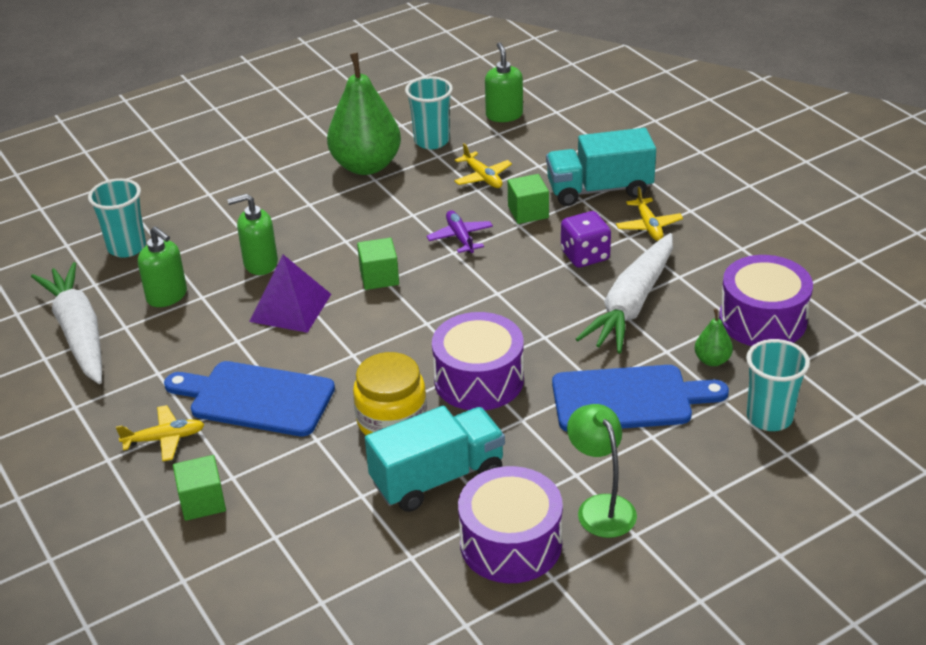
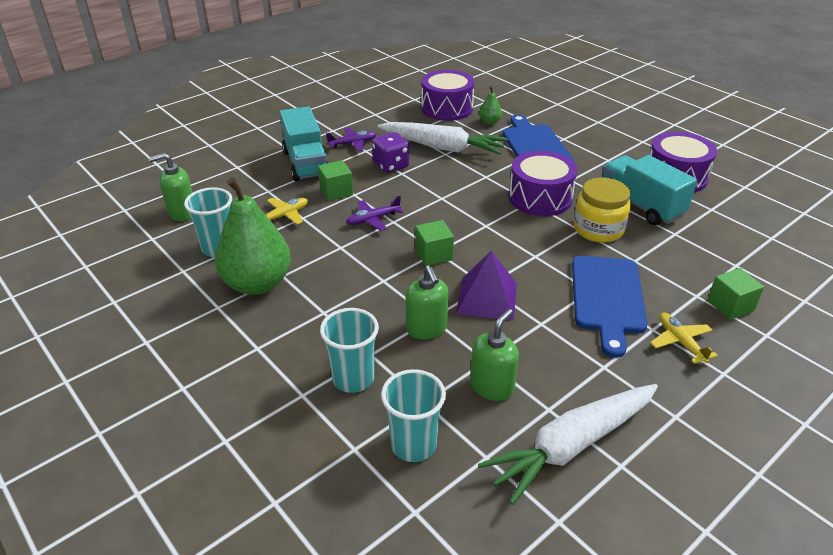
camera: 100 degrees left, 0 degrees up
green lamp [567,404,637,538] -> none
yellow plane [616,187,683,241] -> purple plane [326,128,376,152]
turquoise cup [746,339,810,431] -> turquoise cup moved to [320,308,379,393]

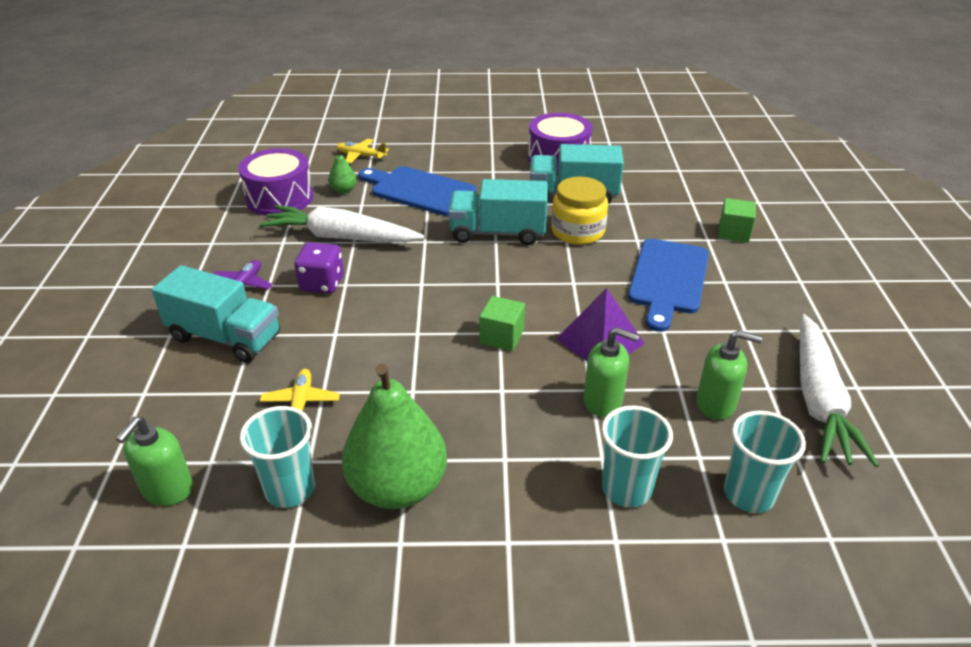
camera: 50 degrees left, 0 degrees up
green cube [318,160,353,201] -> none
purple plane [346,196,403,231] -> none
white carrot [377,122,507,155] -> white carrot turned 135 degrees counterclockwise [259,205,424,243]
green soap dispenser [470,309,519,401] -> green soap dispenser turned 120 degrees clockwise [696,330,762,420]
purple drum [509,151,578,216] -> turquoise truck [448,179,548,245]
blue cutting board [572,256,647,358] -> blue cutting board turned 60 degrees clockwise [628,239,709,332]
yellow plane [650,313,718,364] -> yellow plane moved to [336,139,389,164]

